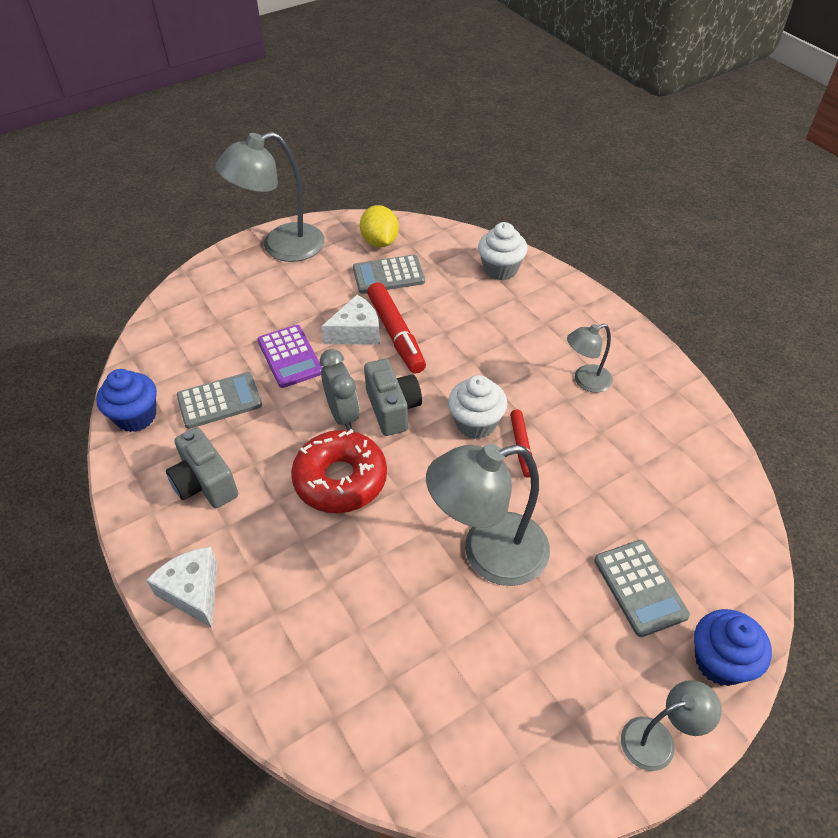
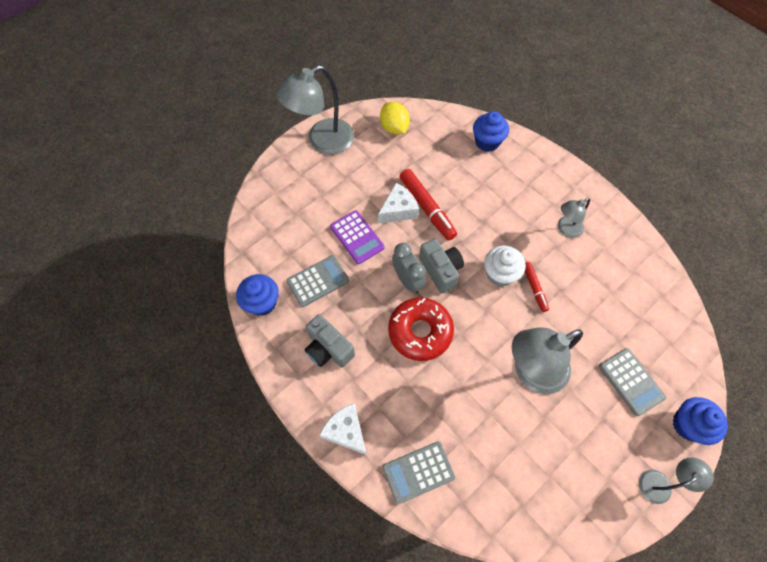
camera: 10 degrees left, 15 degrees up
grey calculator [353,255,425,294] -> grey calculator moved to [383,442,455,504]
white cupcake [478,222,528,280] -> blue cupcake [473,111,509,152]

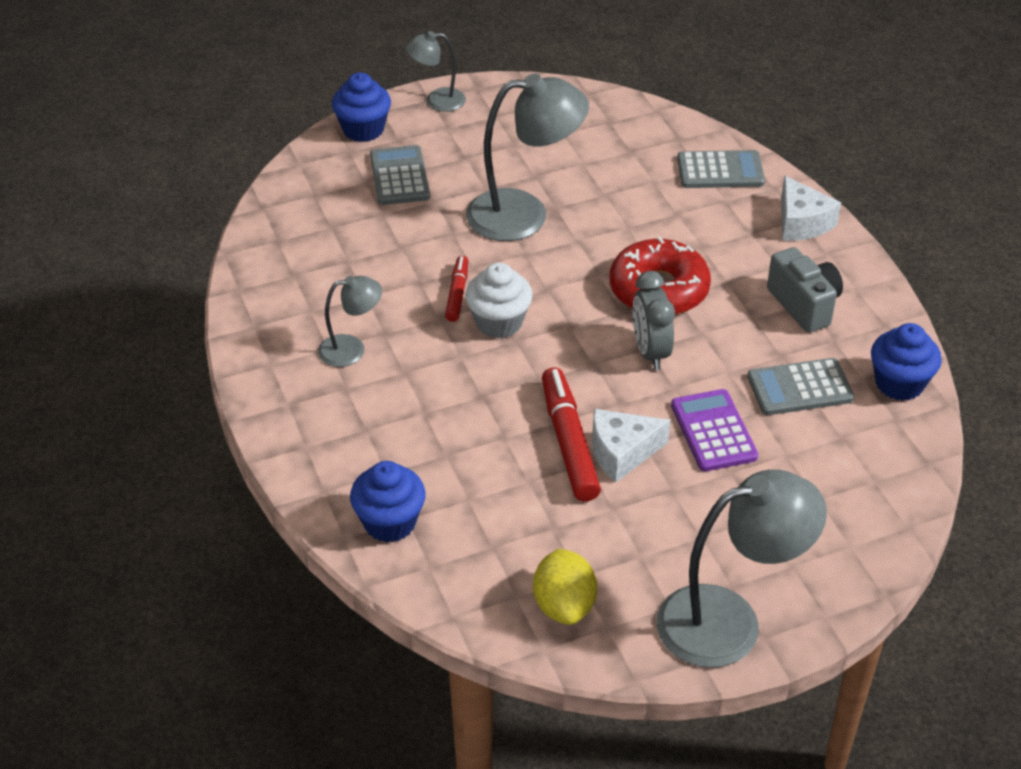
camera: 160 degrees left, 20 degrees down
grey camera [419,239,464,293] -> none

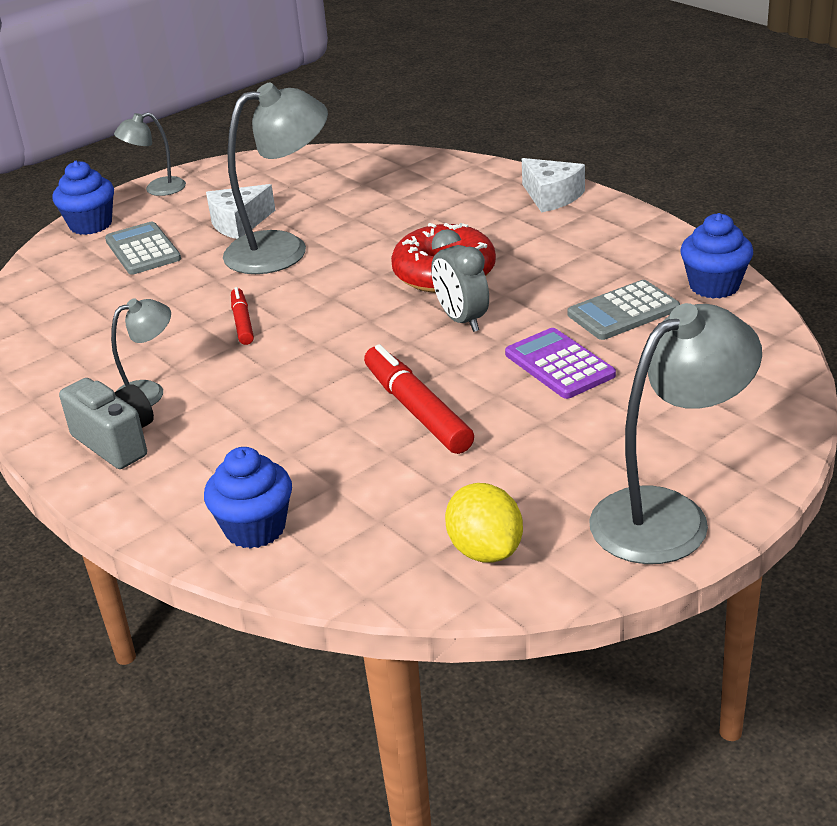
camera: 15 degrees left, 10 degrees down
white cupcake [465,263,533,339] -> none
white cheese [592,409,670,483] -> white cheese moved to [206,184,275,239]
grey calculator [677,150,765,188] -> none
grey camera [767,247,843,333] -> grey camera moved to [59,378,154,469]

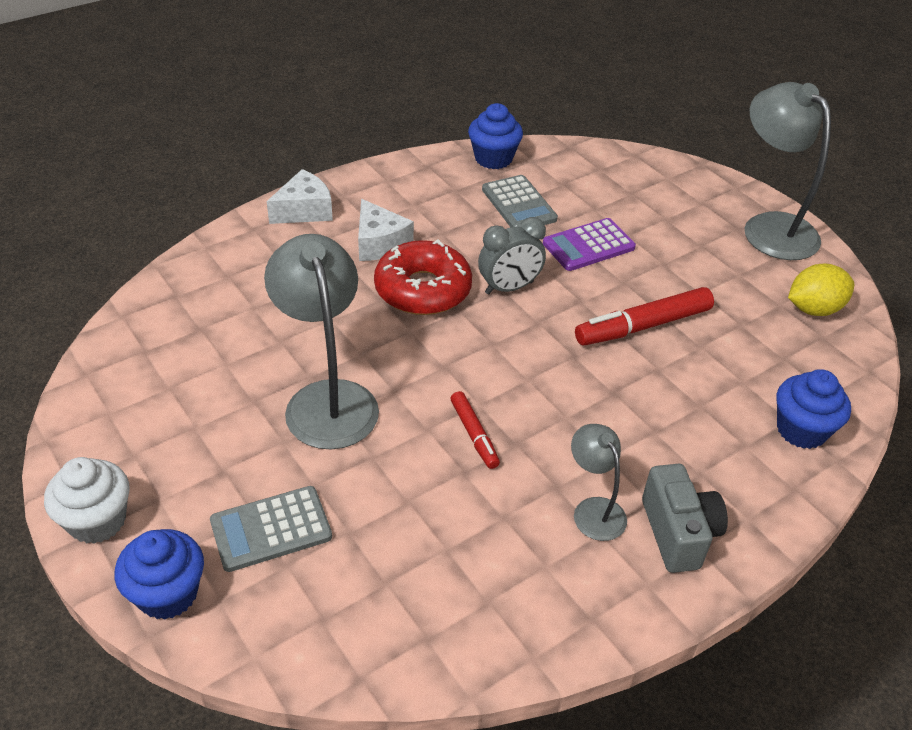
camera: 90 degrees left, 10 degrees up
grey camera [59,378,154,469] -> grey camera turned 120 degrees clockwise [642,464,728,573]
grey lamp [114,112,186,196] -> white cupcake [44,457,130,544]
white cheese [206,184,275,239] -> white cheese moved to [358,199,414,261]
red marker [231,287,254,345] -> red marker turned 105 degrees counterclockwise [450,391,500,469]

